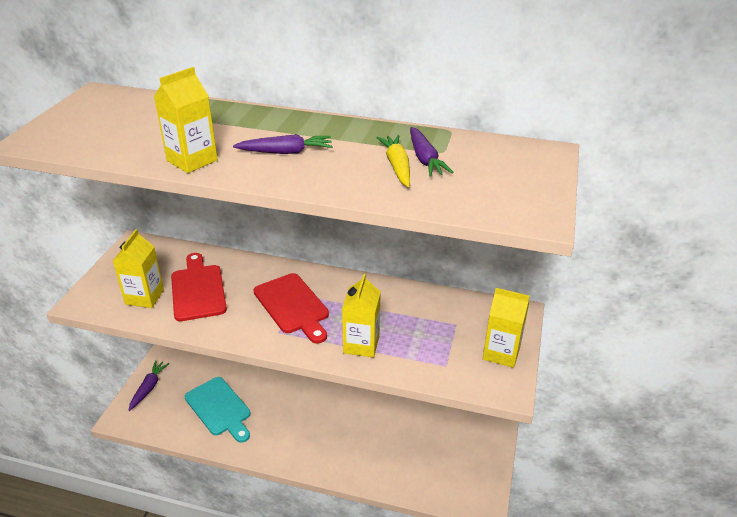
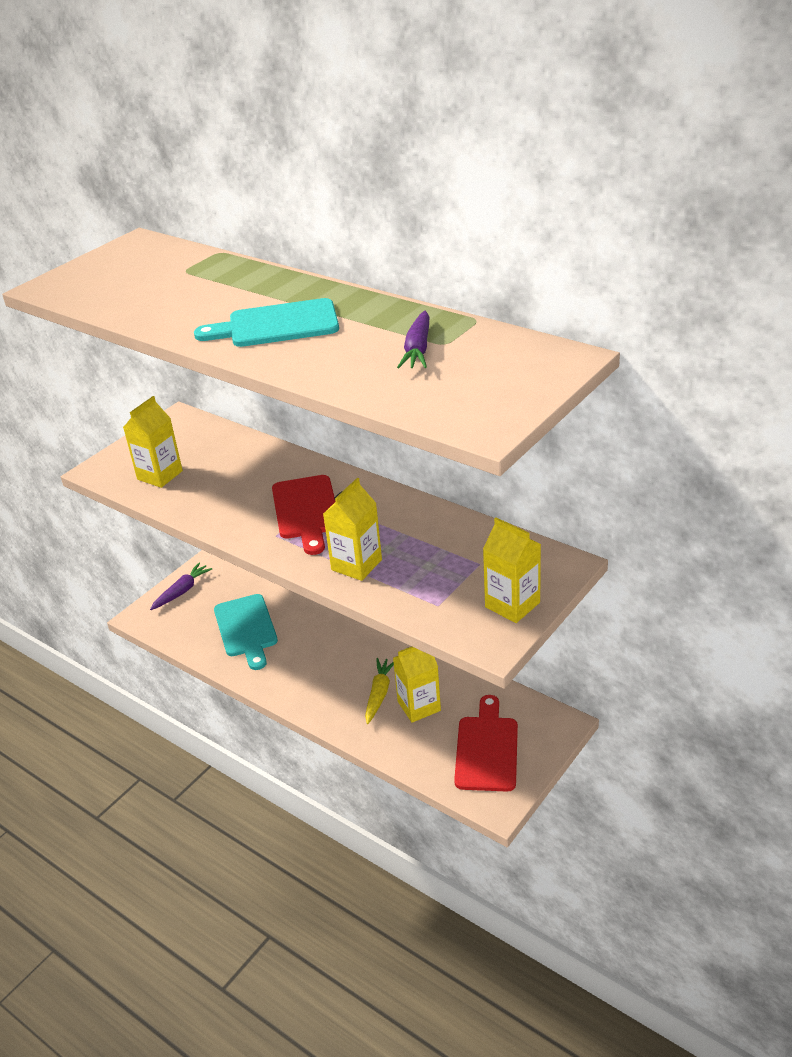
camera: 25 degrees right, 0 degrees up
yellow carton [154,67,218,173] -> yellow carton moved to [393,646,441,723]
red cutting board [171,253,227,321] -> red cutting board moved to [454,695,518,791]
purple carrot [233,134,333,154] -> turquoise cutting board [194,298,339,347]
yellow carrot [376,135,410,187] -> yellow carrot moved to [365,658,394,724]

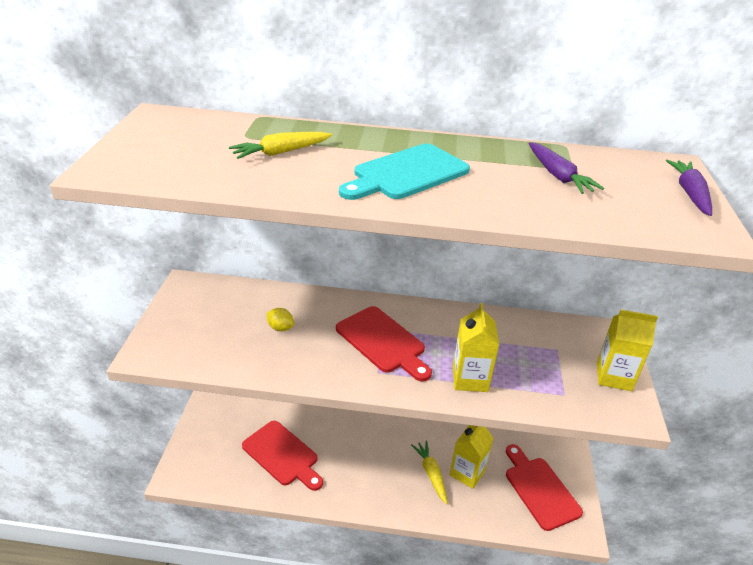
camera: 35 degrees left, 0 degrees up
yellow carton [123,396,183,488] -> none
purple carrot [150,562,212,610] -> purple carrot moved to [666,159,712,216]
turquoise cutting board [214,594,278,670] -> red cutting board [242,421,323,491]
none -> yellow carrot [229,132,332,159]
none -> yellow lemon [266,308,294,331]

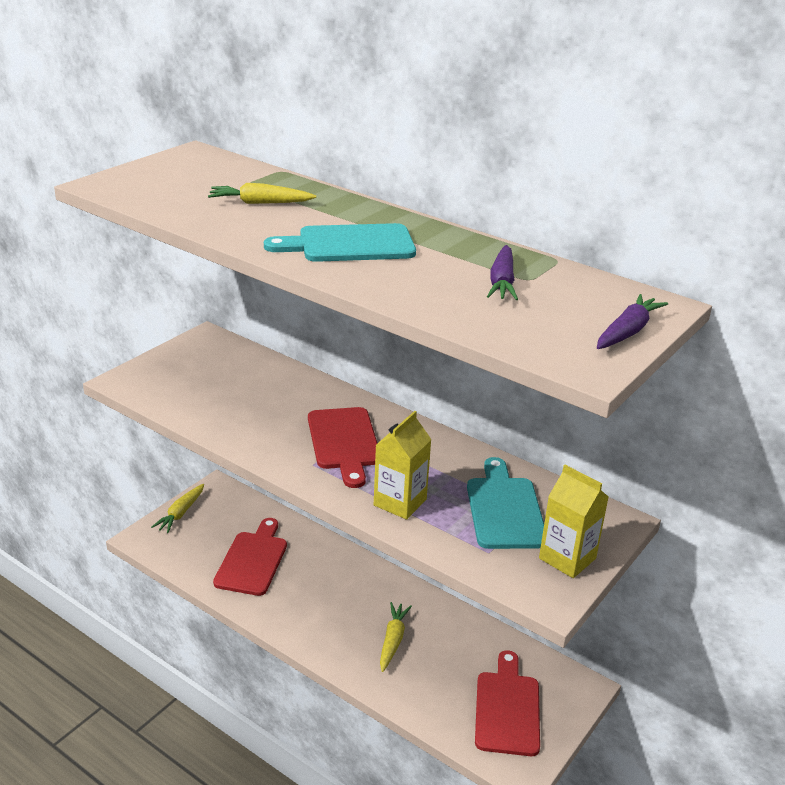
camera: 30 degrees right, 5 degrees down
red cutting board [242,421,323,491] -> red cutting board turned 150 degrees counterclockwise [213,518,287,596]
yellow lemon [266,308,294,331] -> none
yellow carton [450,425,494,489] -> none
none -> yellow carrot [151,484,204,533]
none -> turquoise cutting board [467,457,544,549]

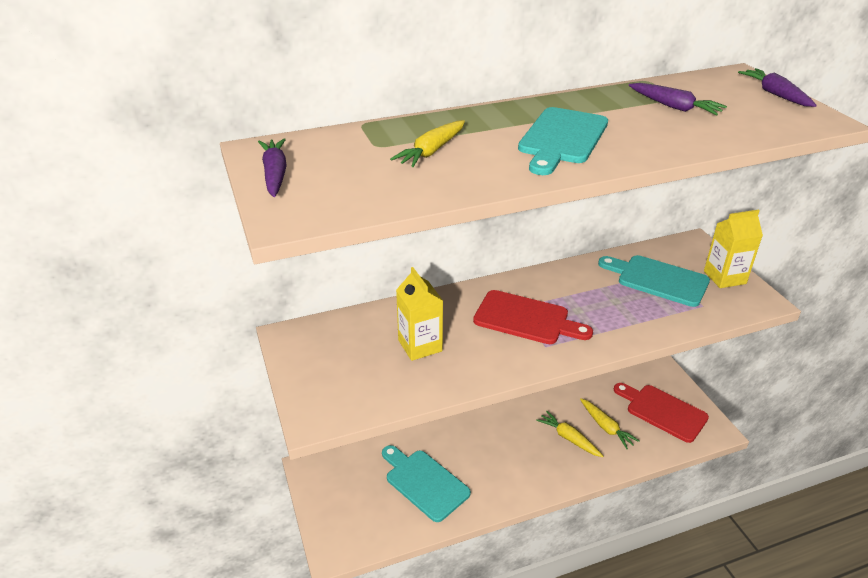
camera: 55 degrees left, 5 degrees up
yellow carrot [151,484,204,533] -> yellow carrot moved to [580,398,639,449]
red cutting board [213,518,287,596] -> turquoise cutting board [382,445,471,522]
yellow carton [374,411,432,520] -> yellow carton moved to [396,267,443,361]
none -> purple carrot [258,138,287,197]

